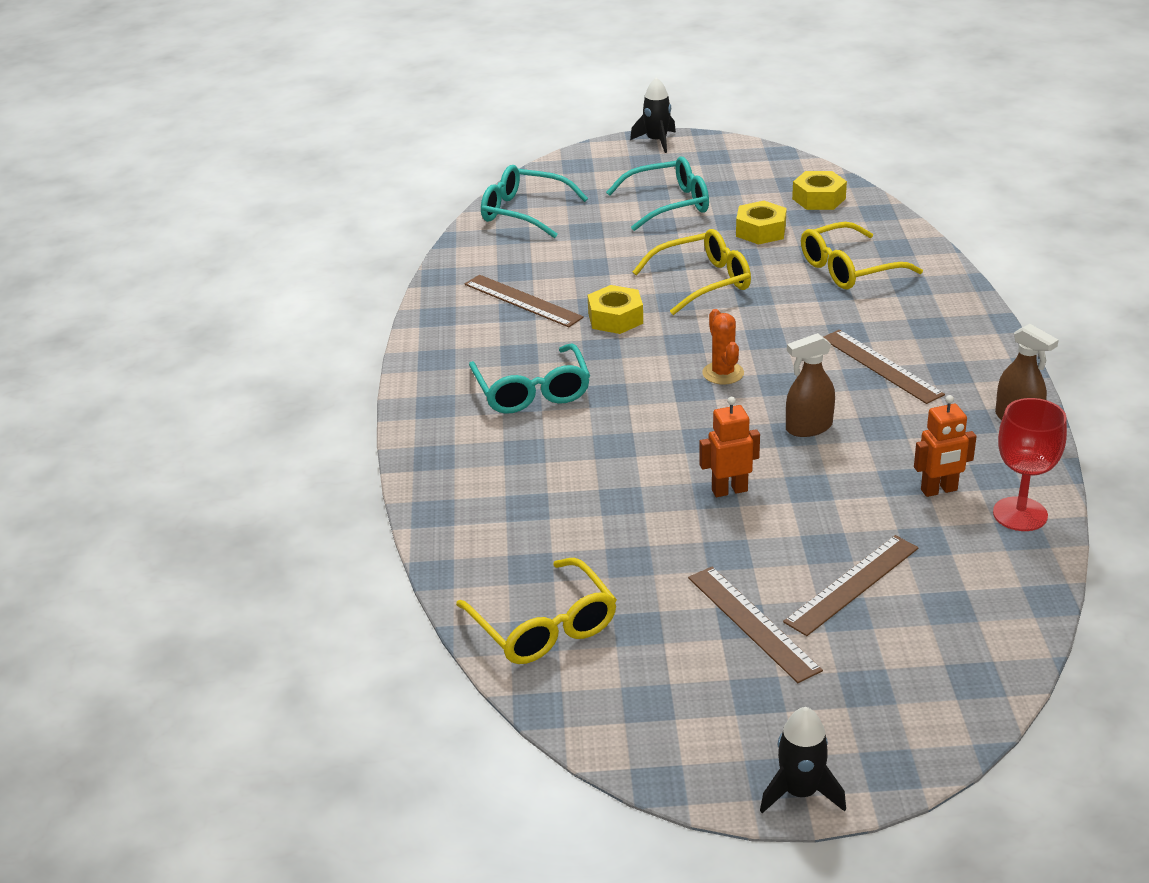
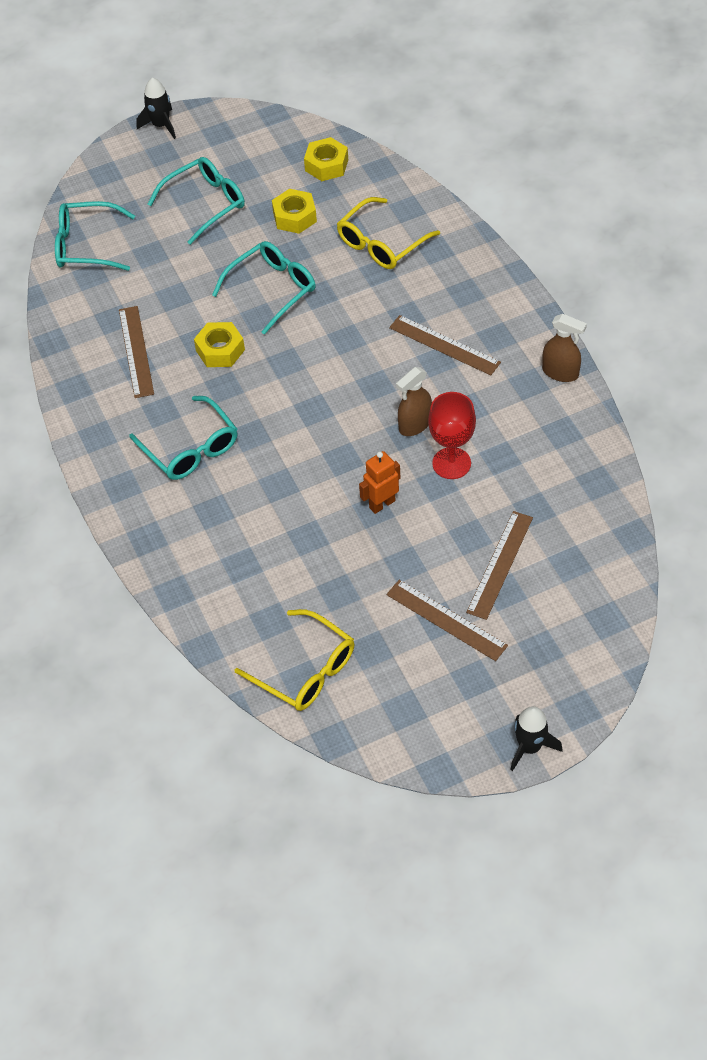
camera: 20 degrees left, 20 degrees up
brown ruler [464,275,584,327] -> brown ruler turned 60 degrees clockwise [119,306,154,398]
yellow glasses [633,229,751,315] -> turquoise glasses [212,241,316,335]
orange cactus [702,309,744,385] -> none
orange robot [914,395,977,497] -> none
red goblet [993,398,1067,531] -> red goblet moved to [428,392,476,479]

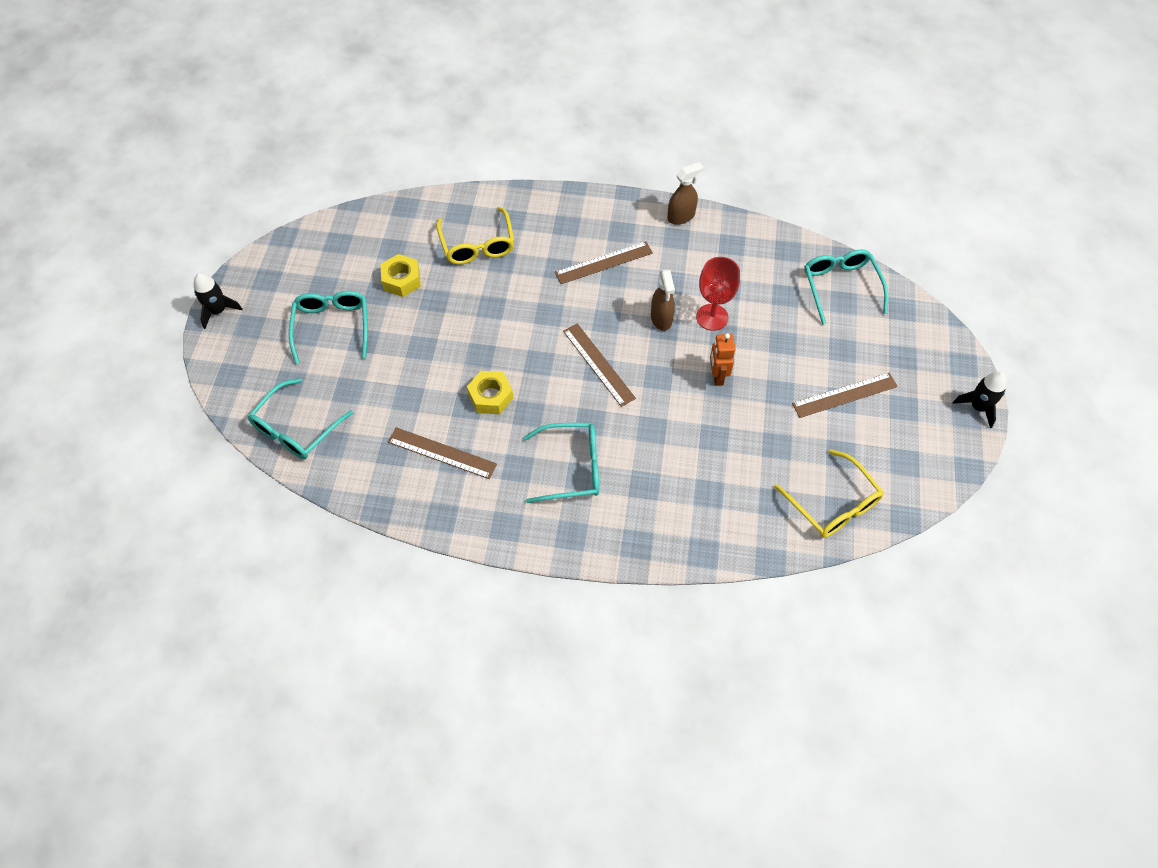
camera: 60 degrees left, 5 degrees up
turquoise glasses [212,241,316,335] -> turquoise glasses moved to [804,250,888,325]
yellow glasses [235,609,354,711] -> yellow glasses turned 75 degrees clockwise [774,449,884,538]
yellow nut [304,137,348,181] -> none
brown ruler [466,511,533,620] -> brown ruler moved to [563,323,636,407]

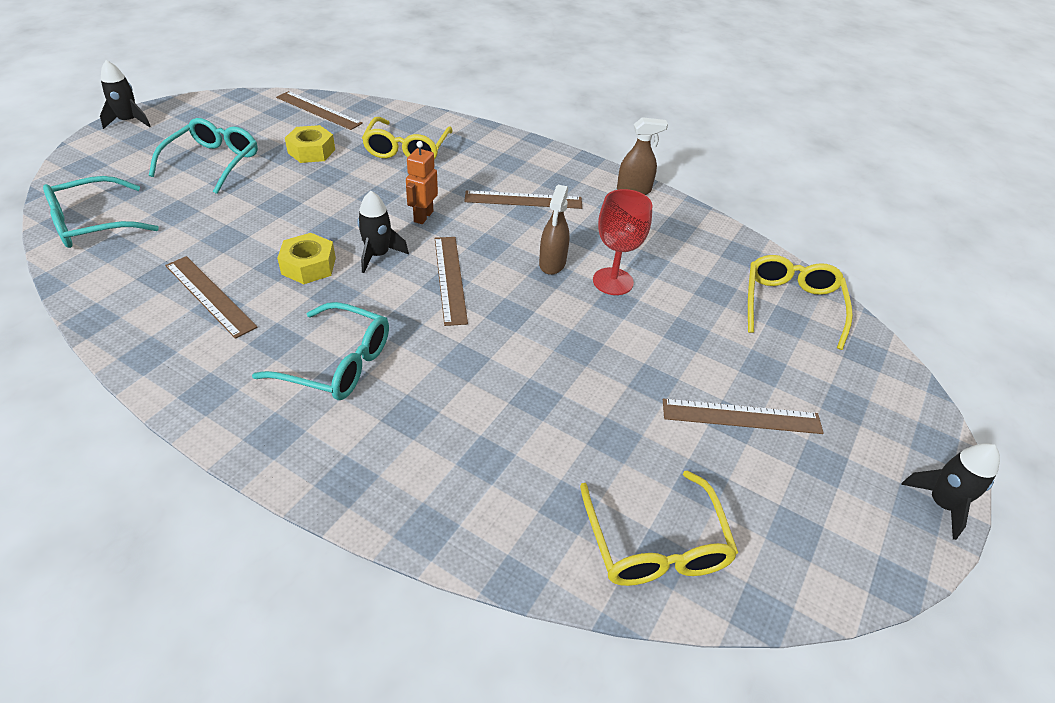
camera: 20 degrees right, 15 degrees down
orange robot [710,333,735,386] -> orange robot moved to [406,141,438,224]
turquoise glasses [804,250,888,325] -> yellow glasses [748,255,853,350]
none -> brown ruler [276,91,363,130]
none -> black rocket [357,191,409,273]

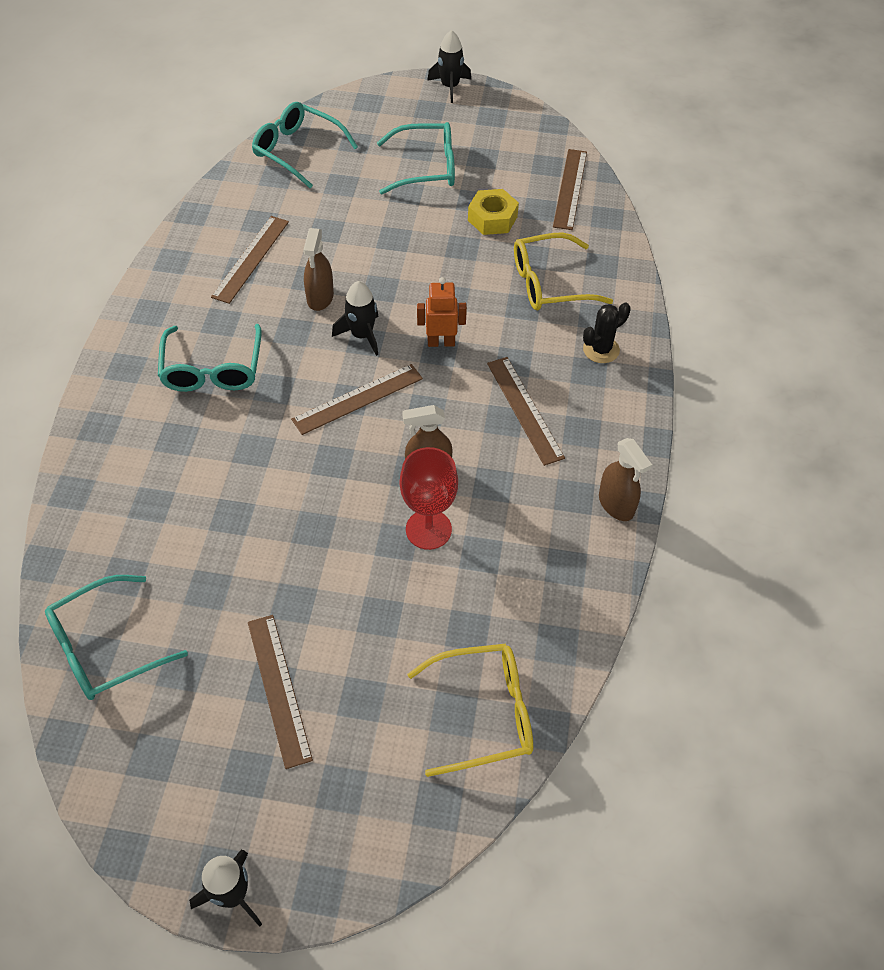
camera: 70 degrees right, 10 degrees up
yellow nut [277,233,336,284] -> brown spray bottle [303,228,334,311]
yellow glasses [580,470,738,586] -> turquoise glasses [45,575,188,700]
none -> black cactus [583,302,631,363]

